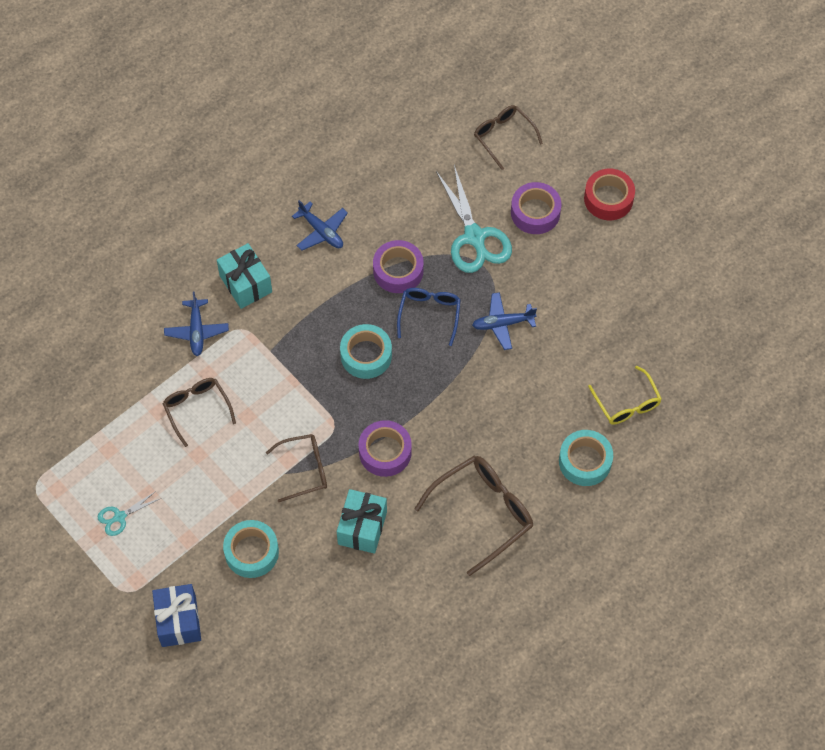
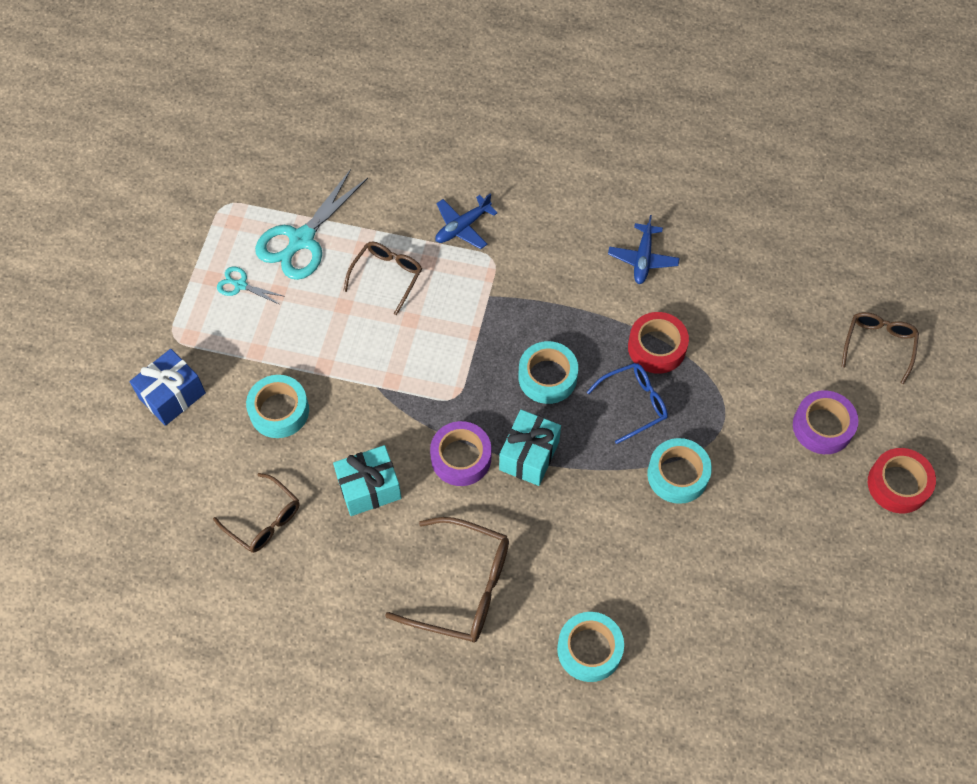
camera: 55 degrees right, 0 degrees up
turquoise gift [217,243,272,309] -> turquoise gift moved to [499,410,561,486]
brown glasses [266,434,327,502] -> brown glasses moved to [213,473,300,553]
purple tape [373,240,424,293] -> red tape [628,312,689,374]
turquoise scissors [436,165,512,273] -> turquoise scissors moved to [255,169,368,280]
blue plane [472,292,537,350] -> turquoise tape [647,438,712,504]
yellow glasses [588,366,662,425] -> none

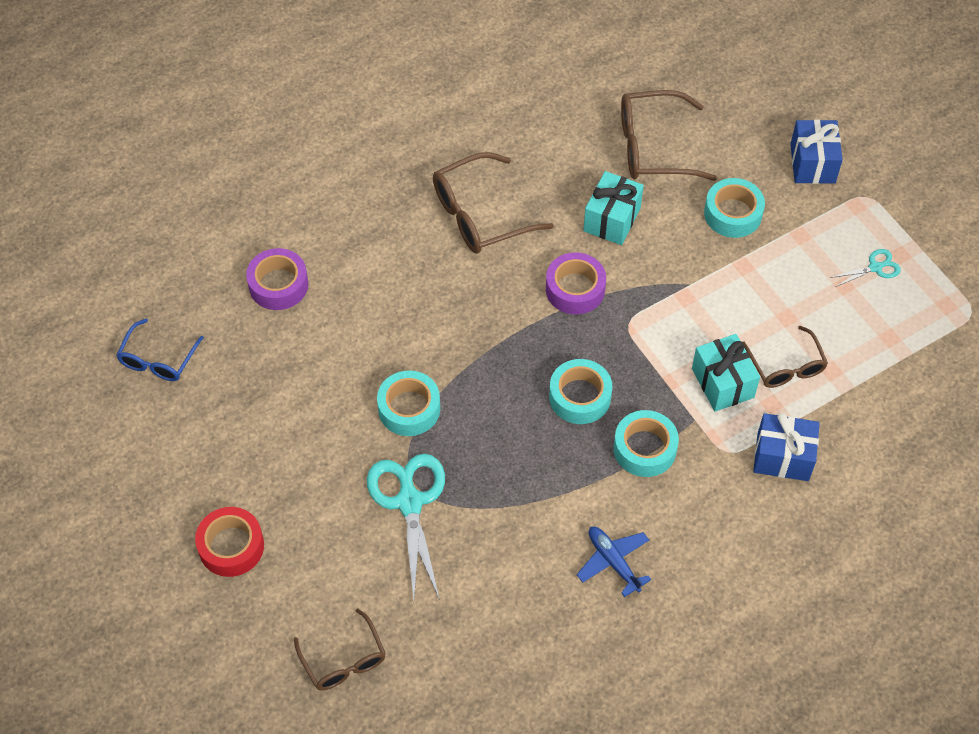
camera: 135 degrees right, 5 degrees down
brown glasses [213,473,300,553] -> brown glasses [621,90,717,181], size x1.57
turquoise scissors [255,169,368,280] -> turquoise scissors moved to [367,454,445,600]
blue plane [435,194,497,249] -> blue gift [753,413,820,481]
turquoise gift [499,410,561,486] -> turquoise gift moved to [692,334,760,412]
turquoise tape [557,612,624,682] -> turquoise tape moved to [613,410,679,477]
blue glasses [587,363,668,444] -> blue glasses moved to [116,319,204,381]
red tape [628,312,689,374] -> none
purple tape [793,390,858,454] -> purple tape moved to [246,248,308,310]

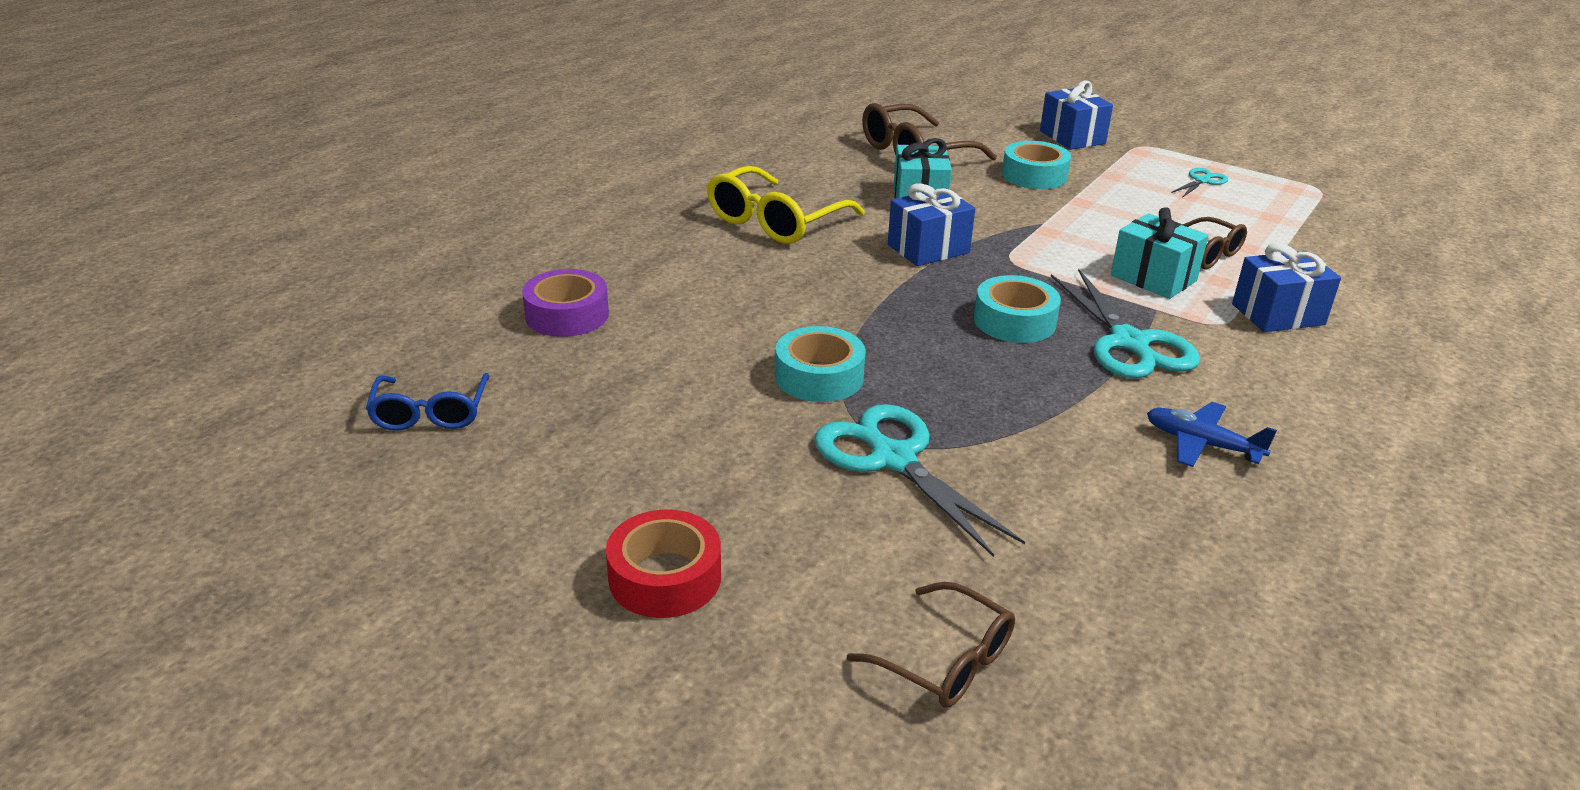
camera: 25 degrees left, 25 degrees down
brown glasses [433,152,554,254] -> yellow glasses [707,166,865,244]
purple tape [546,252,606,314] -> blue gift [888,183,975,266]
turquoise tape [613,410,679,477] -> turquoise scissors [1051,269,1200,378]

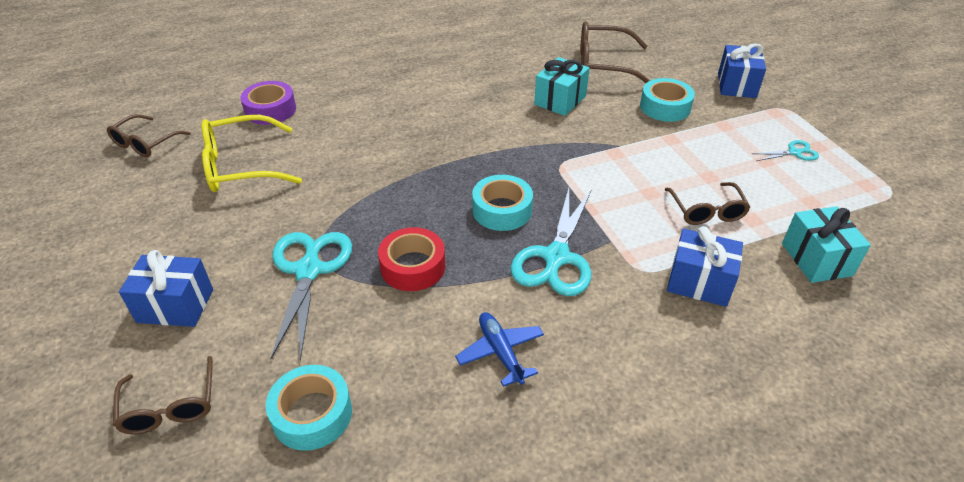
camera: 35 degrees right, 10 degrees up
blue glasses [366,373,489,431] -> brown glasses [107,114,191,157]
red tape [606,509,721,618] -> red tape moved to [378,227,445,291]
yellow glasses [707,166,865,244] -> yellow glasses moved to [201,115,302,192]
turquoise tape [775,326,865,402] -> turquoise tape moved to [266,365,352,451]
blue gift [888,183,975,266] -> blue gift moved to [119,250,213,327]
turquoise gift [1111,207,1208,299] -> turquoise gift moved to [782,206,871,283]

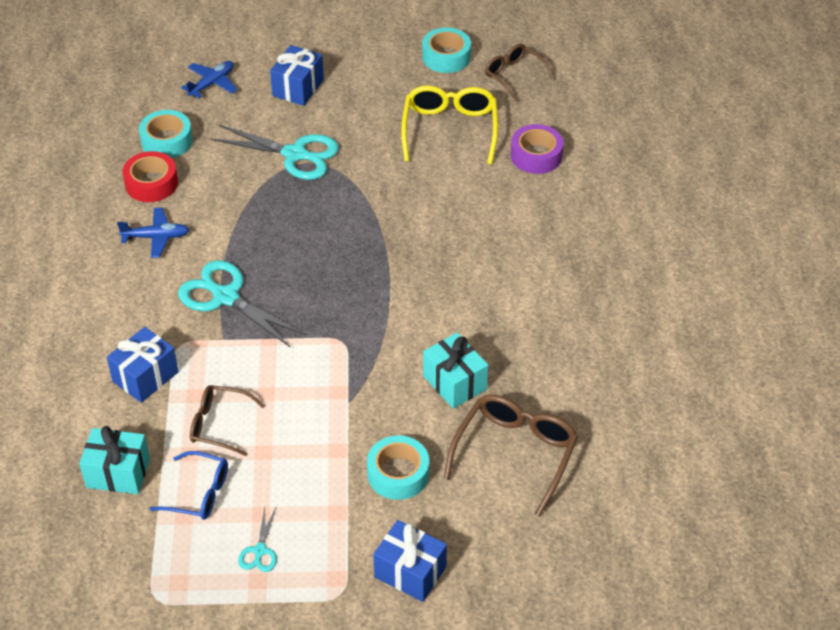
camera: 110 degrees right, 5 degrees up
brown glasses [113,356,213,434] -> blue plane [181,61,238,98]
red tape [378,227,445,291] -> red tape moved to [122,151,178,202]
turquoise tape [472,175,533,231] -> turquoise tape moved to [422,27,471,73]
none -> blue glasses [150,451,228,520]

